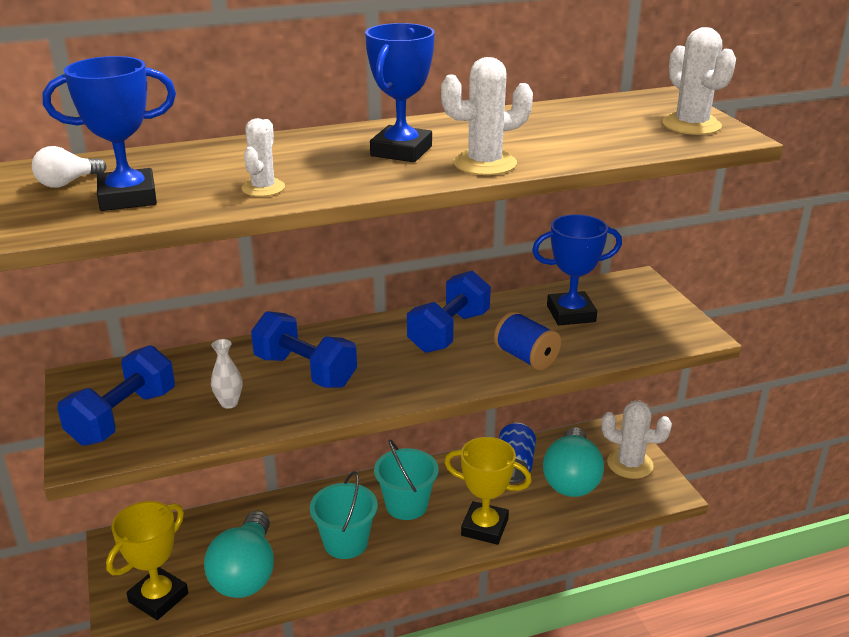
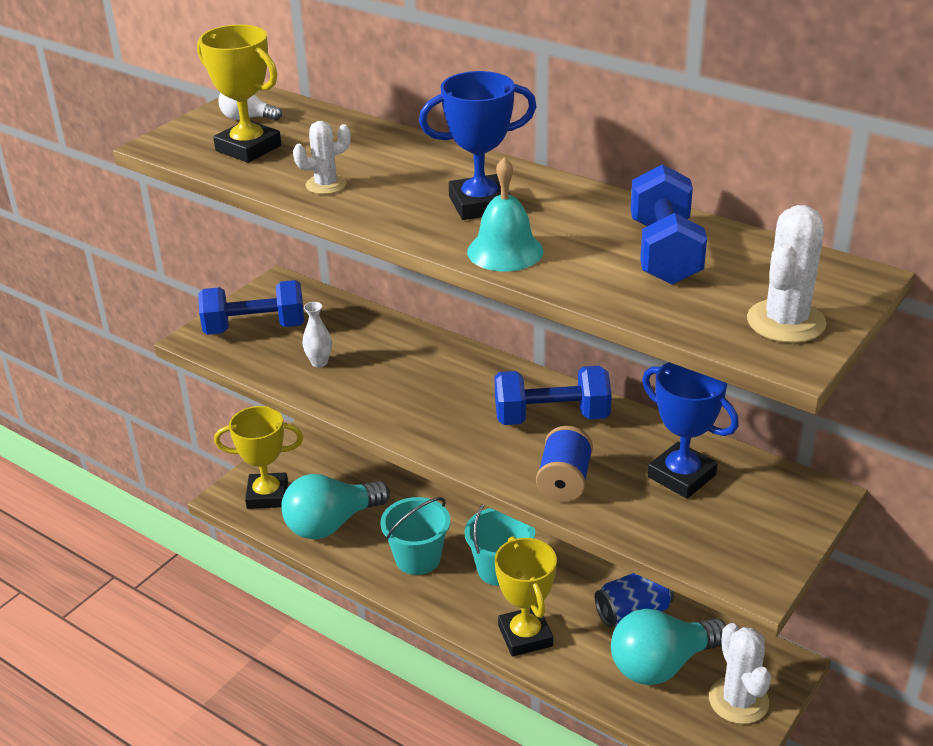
camera: 55 degrees right, 5 degrees up
blue trophy [43,56,176,211] -> yellow trophy [197,24,281,163]
blue dumbbell [251,311,357,388] -> blue dumbbell moved to [631,164,707,285]
white cactus [441,57,533,175] -> turquoise bell [467,157,543,271]

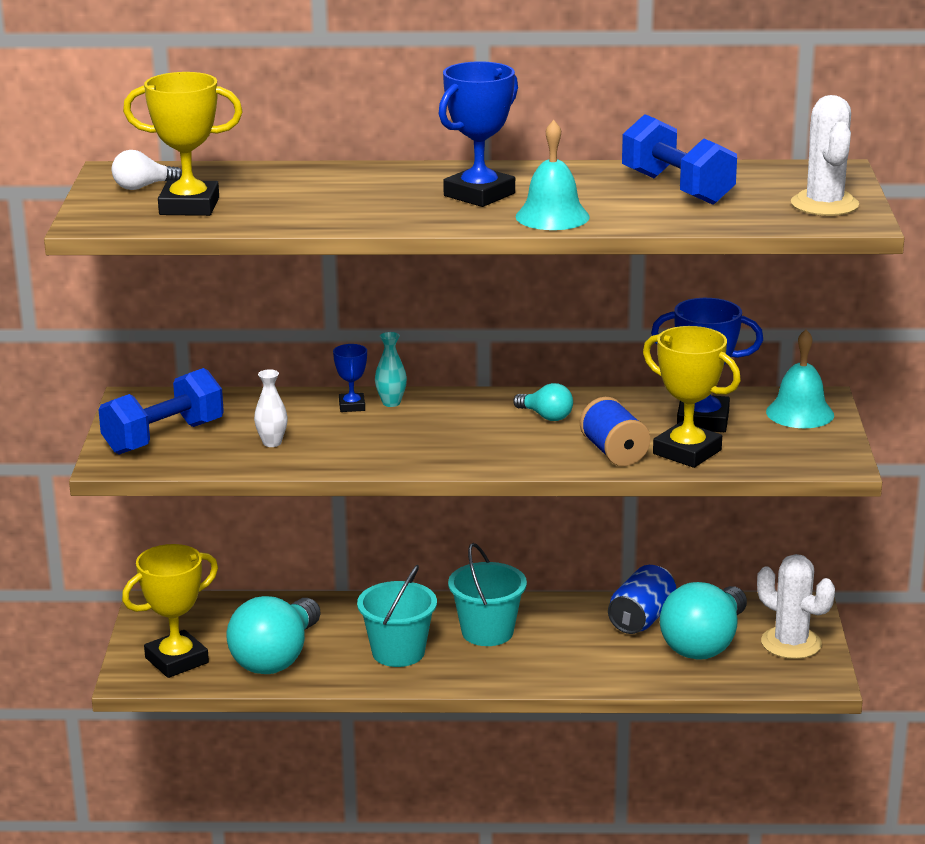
camera: 35 degrees left, 10 degrees down
white cactus [293,121,351,194] -> none
blue dumbbell [495,366,612,425] -> turquoise light bulb [513,383,573,421]
yellow trophy [495,536,557,657] -> yellow trophy moved to [643,326,741,468]
none -> blue trophy [333,344,367,412]
none -> turquoise vase [375,332,407,407]
none -> turquoise bell [766,329,834,428]

